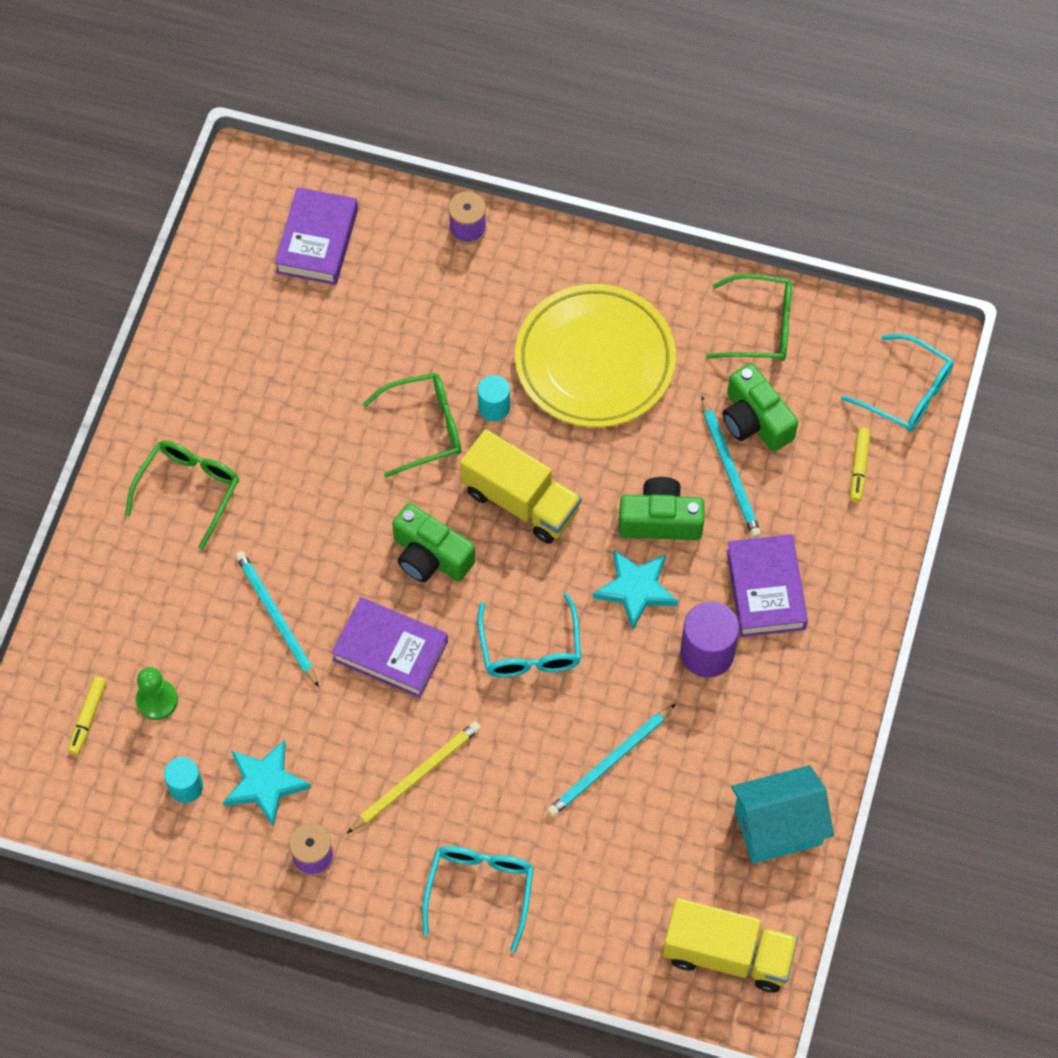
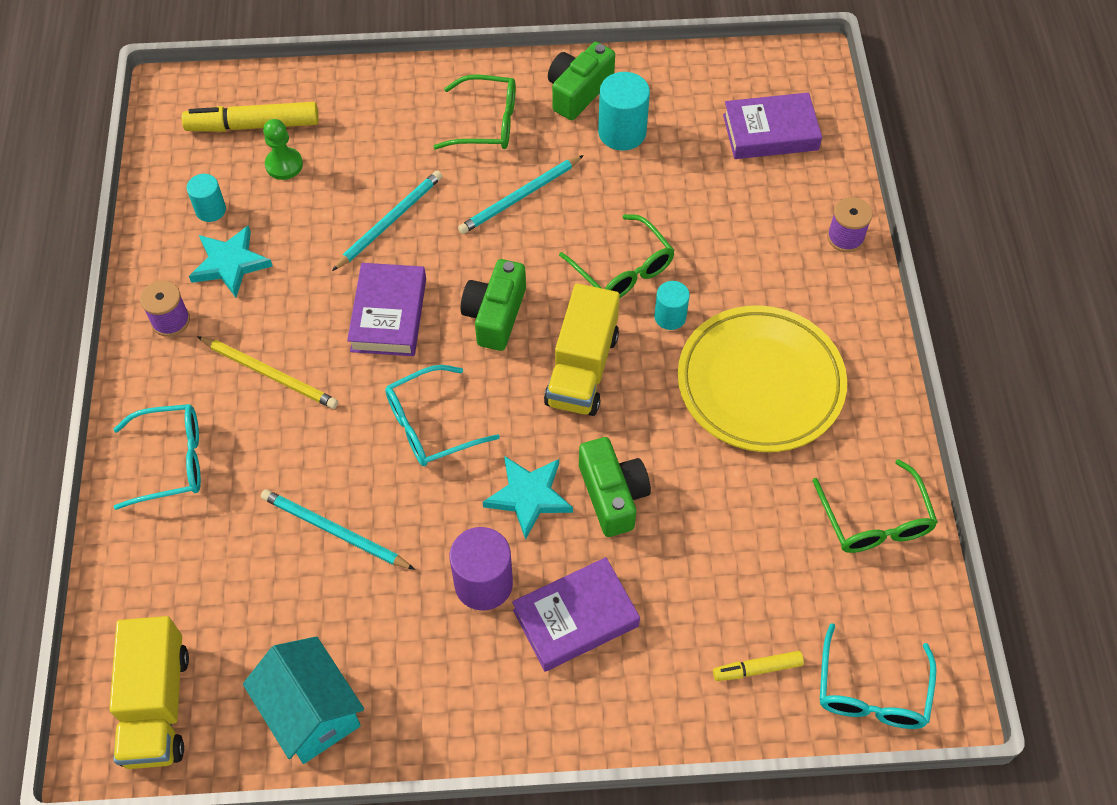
camera: 70 degrees right, 5 degrees down
yellow marker [68,676,106,755] -> yellow marker [182,102,319,132], size x1.84
turquoise pencil [701,396,761,538] -> turquoise pencil moved to [458,155,584,234]
green camera [723,363,798,452] -> green camera moved to [548,42,615,120]
none -> turquoise cylinder [598,72,650,151]

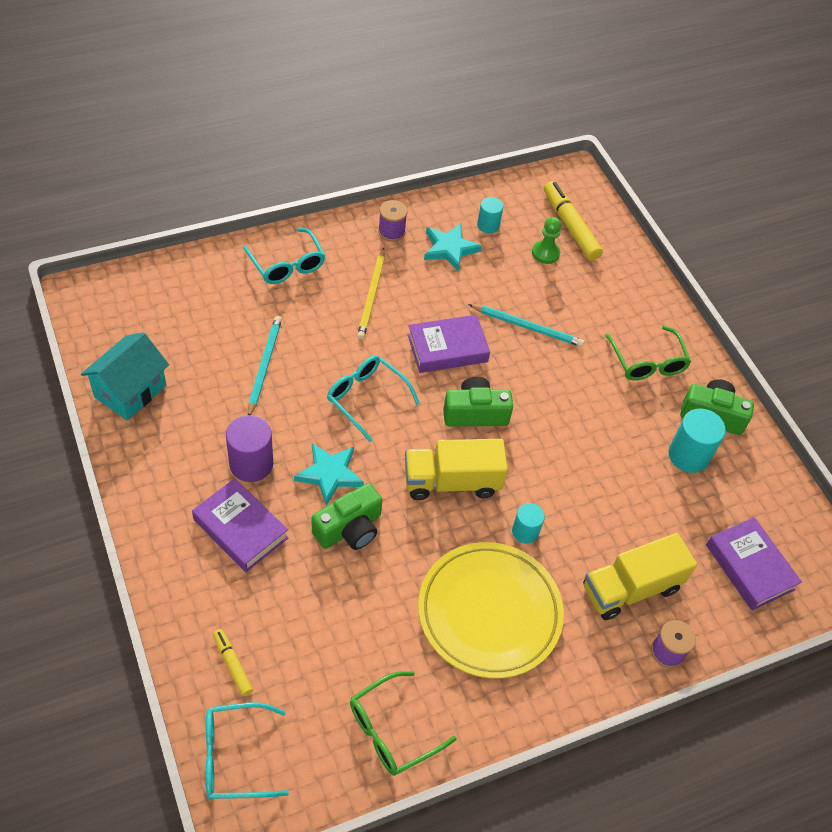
camera: 65 degrees right, 5 degrees down
yellow truck [109,616,189,769] -> yellow truck moved to [583,533,697,620]
turquoise pencil [458,155,584,234] -> none
green glasses [559,214,675,298] -> none

